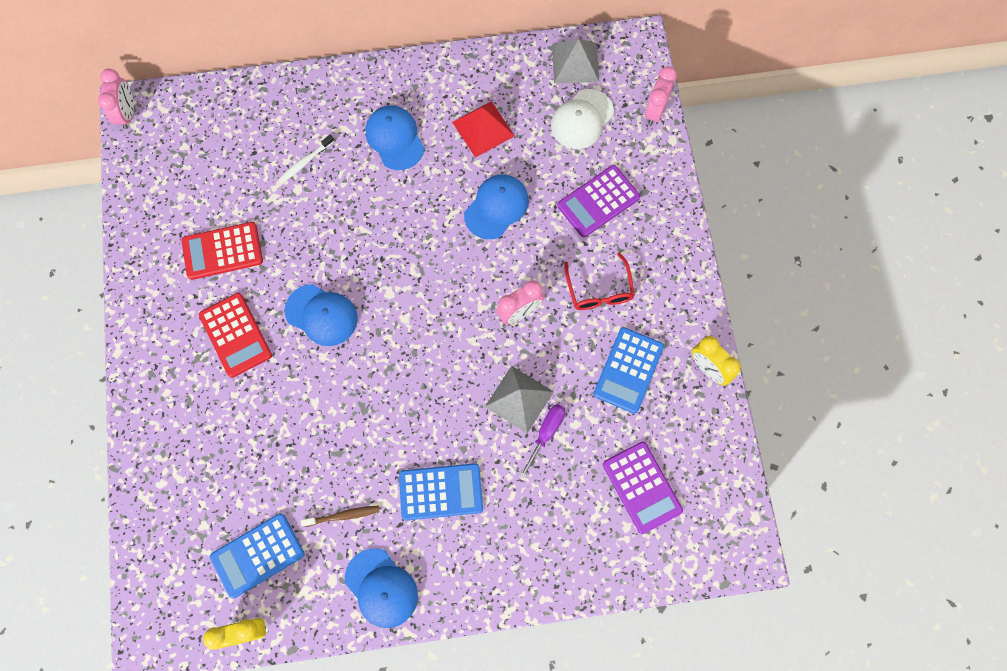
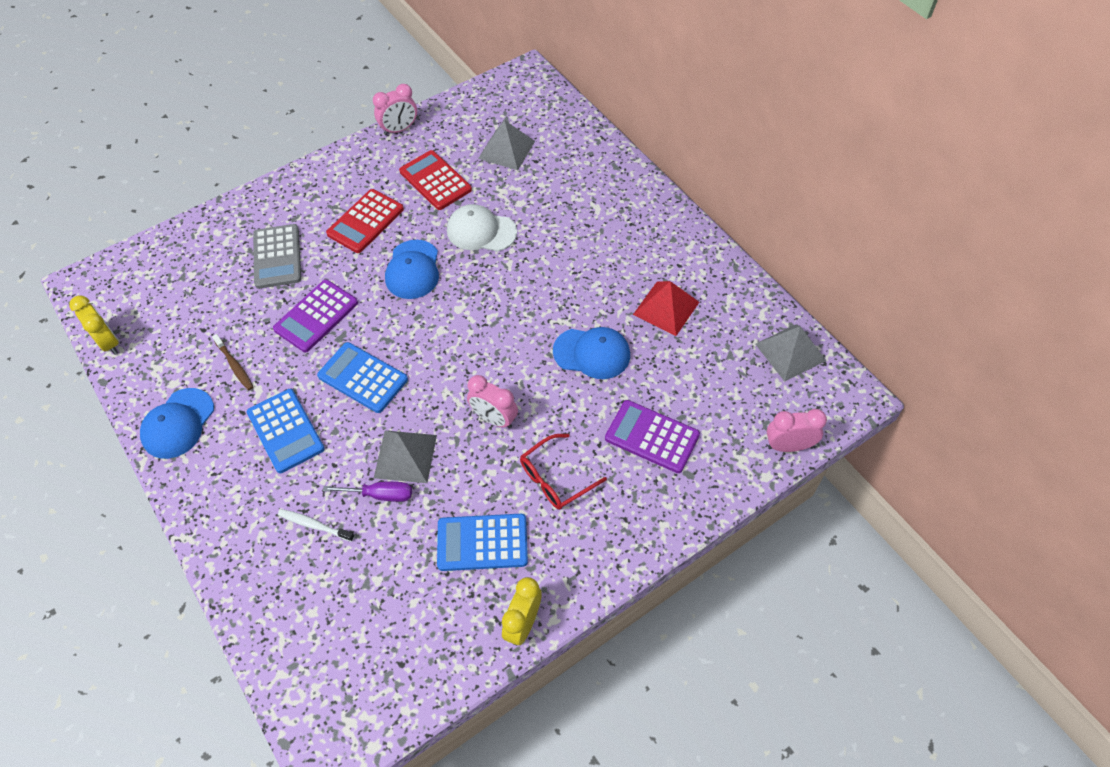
camera: 65 degrees right, 15 degrees down
pink clock [98,69,134,129] -> pink clock moved to [373,84,417,135]
blue calculator [210,513,305,598] -> blue calculator moved to [317,342,408,413]
white toothbrush [278,135,334,183] -> white toothbrush moved to [278,509,355,542]
blue cap [366,105,425,170] -> none
white cap [551,89,614,149] -> white cap moved to [447,204,517,252]
purple calculator [603,442,683,534] -> purple calculator moved to [273,280,358,352]
none -> grey calculator [253,224,301,289]
none -> grey pyramid [478,120,535,170]

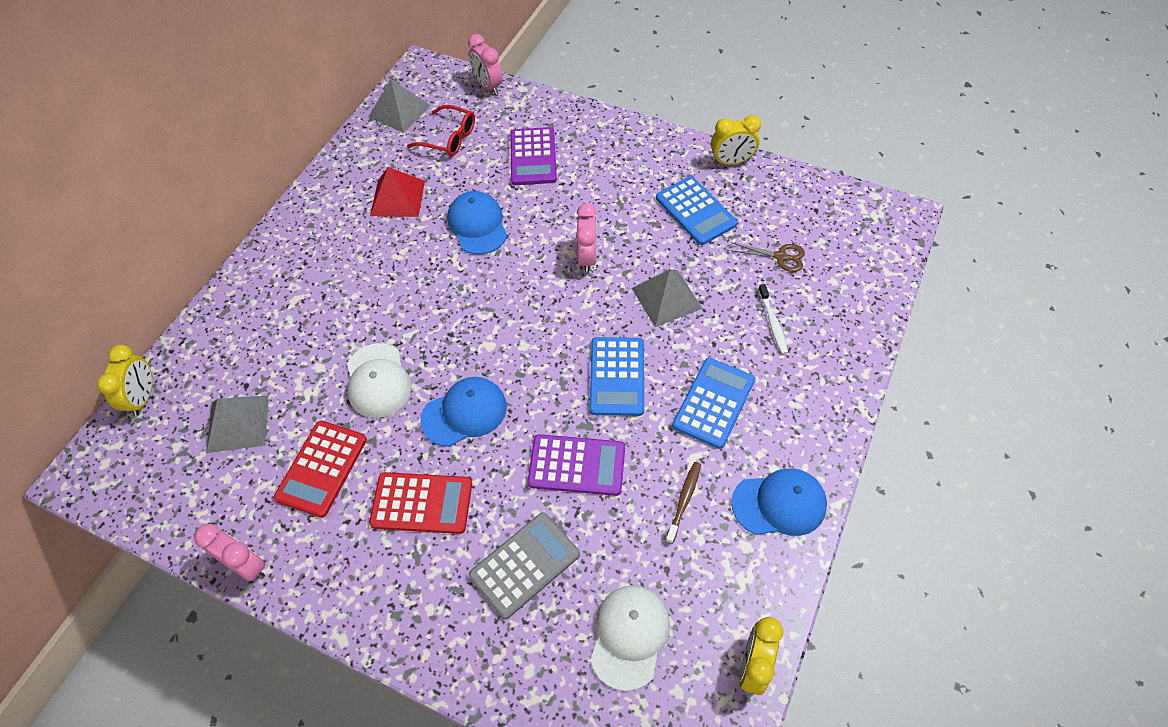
camera: 120 degrees left, 0 degrees up
purple screwdriver [323,482,412,502] -> none
red glasses [520,434,607,510] -> red glasses moved to [407,105,475,156]
none -> yellow clock [97,345,152,416]
none -> white cap [590,585,670,691]
none -> brown scissors [733,243,805,272]

